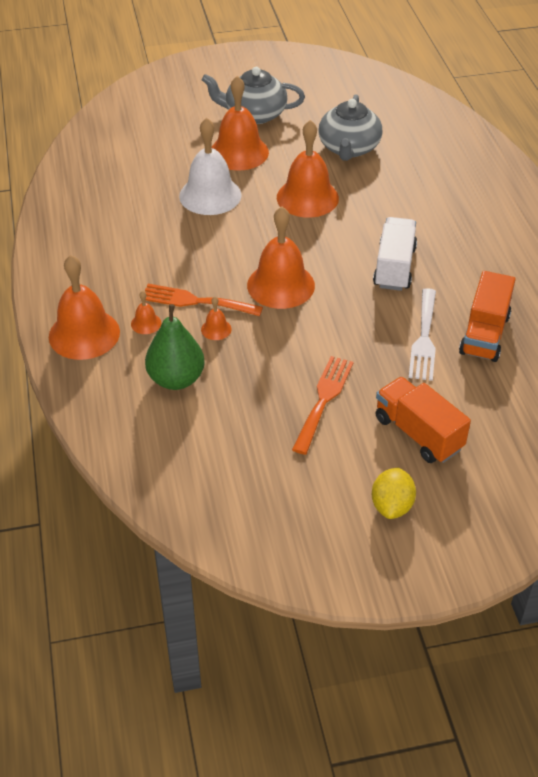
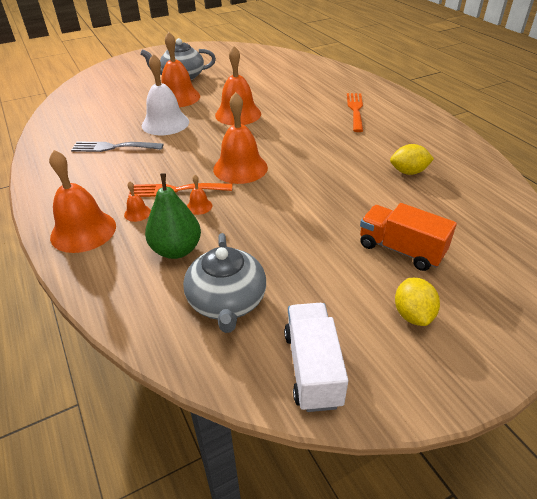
camera: 15 degrees left, 5 degrees down
orange fork [292,356,353,455] -> orange fork moved to [347,93,363,132]
grey teapot [318,94,382,161] -> grey teapot moved to [183,233,266,333]
white truck [373,217,417,291] -> white truck moved to [284,303,348,412]
white fork [409,288,436,381] -> none
orange truck [459,271,516,362] -> yellow lemon [390,144,434,175]
none -> grey fork [71,142,163,152]

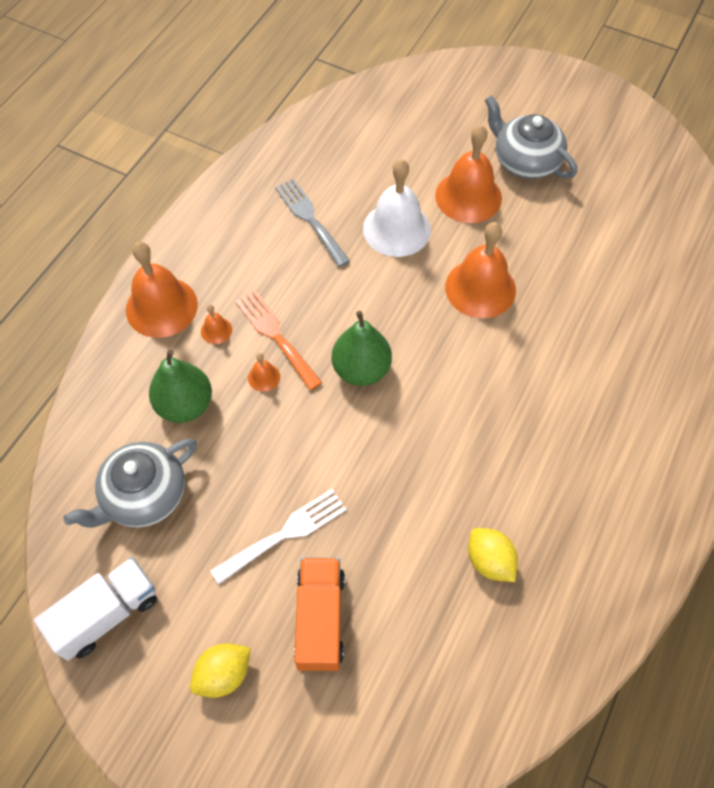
camera: 55 degrees right, 20 degrees up
orange bell [213,92,268,184] -> green pear [332,311,392,386]
orange fork [347,93,363,132] -> none
none -> white fork [210,489,347,584]

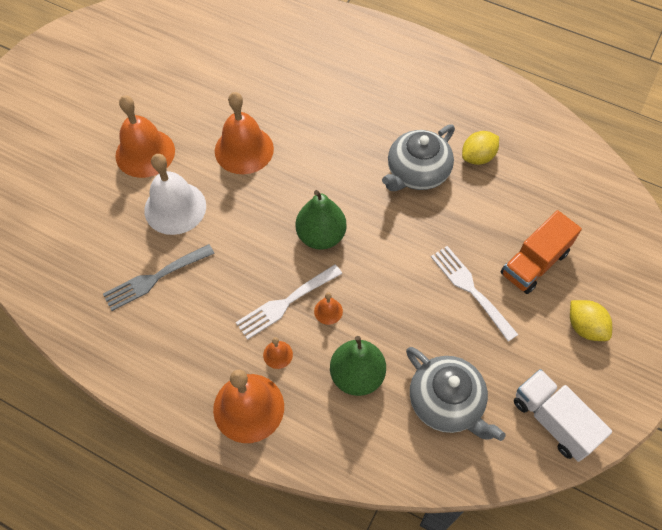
camera: 90 degrees left, 0 degrees up
orange fork [236,290,322,390] -> white fork [236,264,342,340]
orange truck [294,557,345,671] -> orange truck turned 45 degrees counterclockwise [501,210,582,294]
grey teapot [485,96,577,179] -> grey teapot moved to [382,124,455,191]

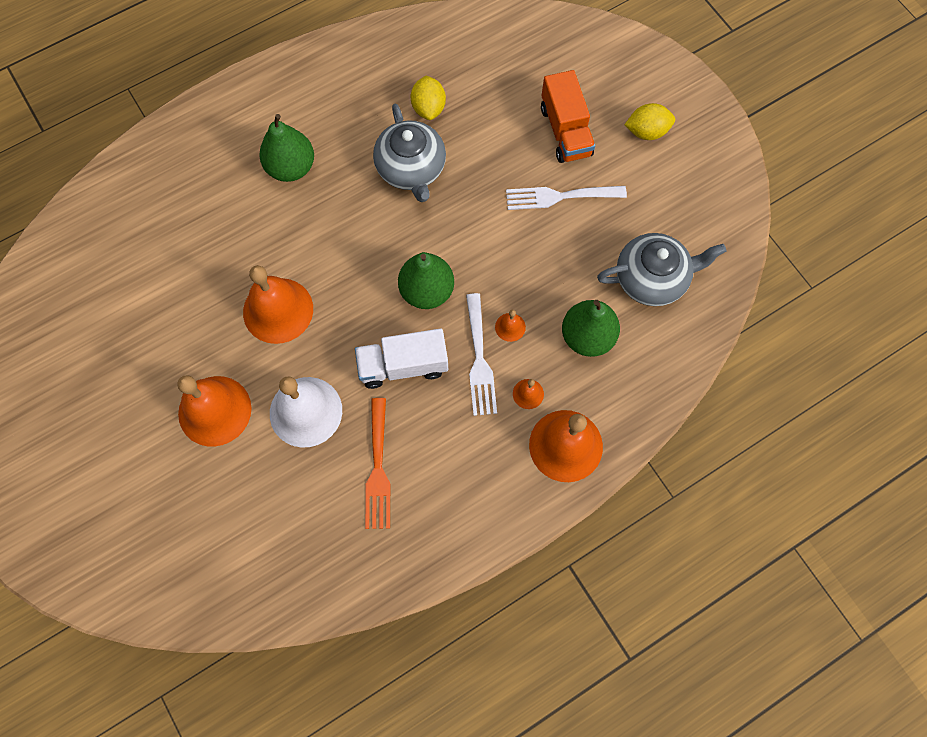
camera: 60 degrees left, 10 degrees up
grey fork [103,244,215,311] -> orange fork [365,398,391,529]
white truck [514,369,612,462] -> white truck moved to [355,328,448,389]
none -> green pear [259,114,314,182]

